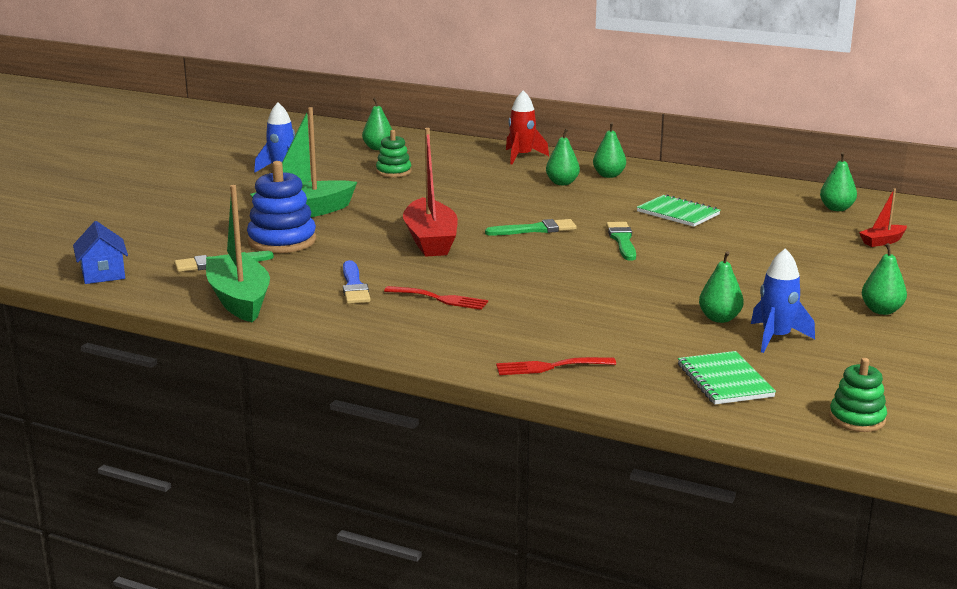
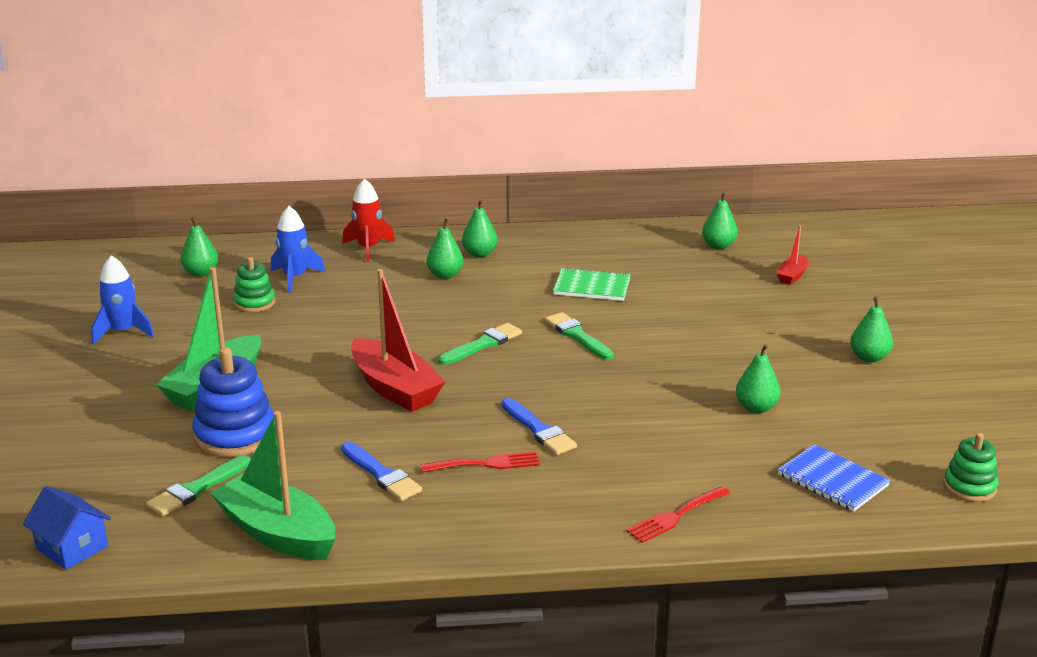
camera: 30 degrees left, 5 degrees up
green notebook [678,351,776,405] -> blue notebook [778,444,891,512]
blue rocket [751,248,815,353] -> blue rocket moved to [271,206,325,293]
none -> blue brush [502,398,577,455]

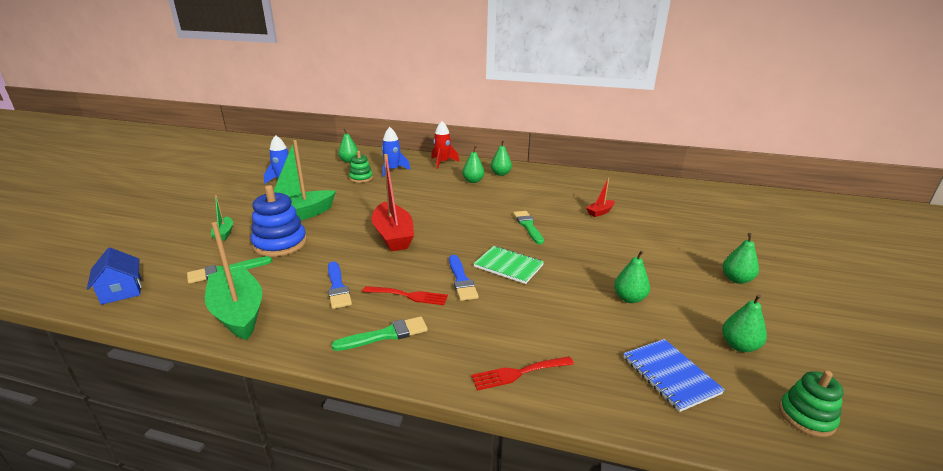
camera: 20 degrees right, 0 degrees up
green brush [438,323,522,365] -> green brush moved to [332,316,428,351]
green notebook [553,267,631,301] -> green notebook moved to [473,246,544,284]
green pear [702,192,738,249] -> green pear moved to [722,294,767,352]
red boat [776,225,808,285] -> red boat moved to [586,178,615,217]
none -> green boat [211,195,233,241]

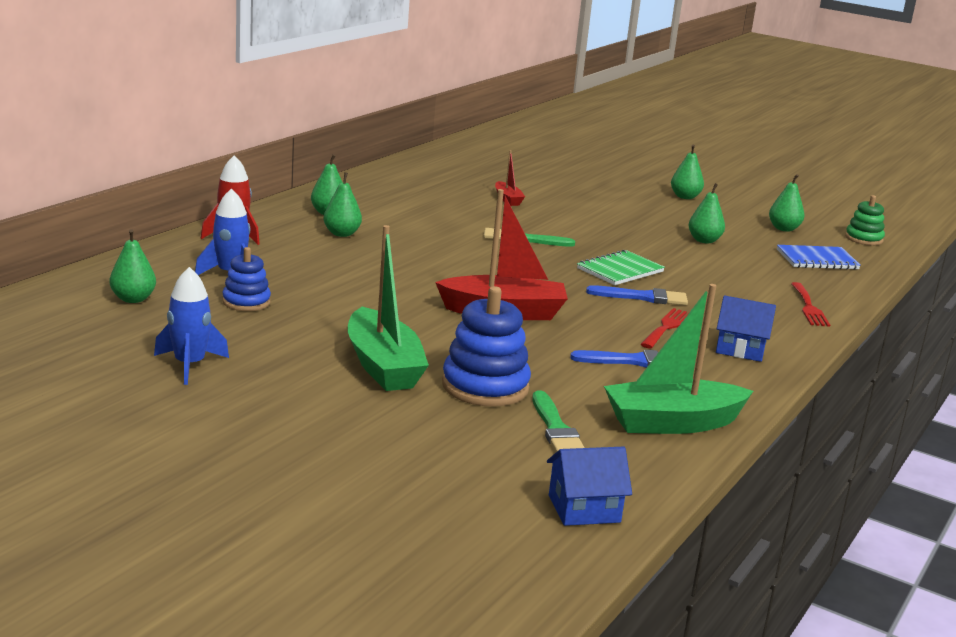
camera: 75 degrees left, 5 degrees down
green boat [211,195,233,241] -> none
green brush [332,316,428,351] -> blue house [716,295,776,362]
green stacking toy [349,151,373,183] -> blue stacking toy [222,247,271,311]

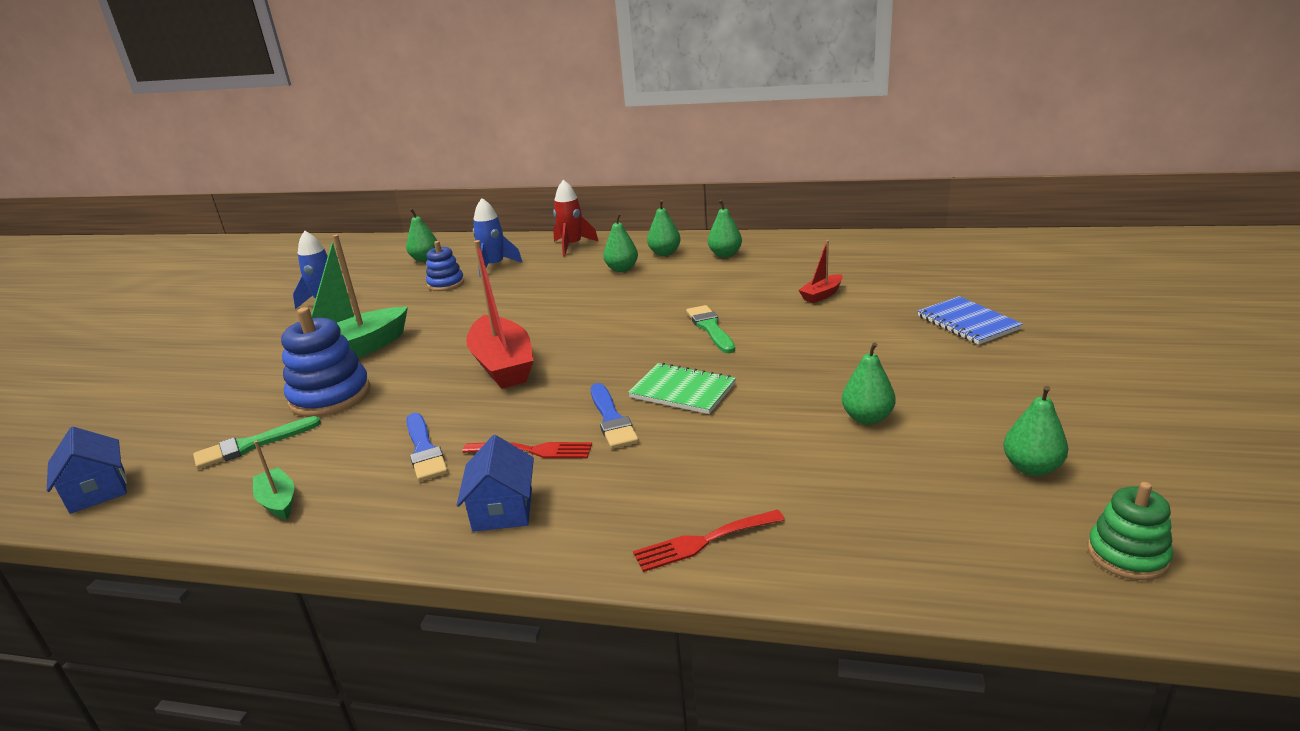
camera: 75 degrees right, 5 degrees up
green boat [604,284,753,434] -> green boat [253,440,294,520], size x0.49
green pear [671,144,704,199] -> green pear moved to [708,200,742,257]
blue notebook [777,245,861,270] -> blue notebook moved to [918,296,1023,345]

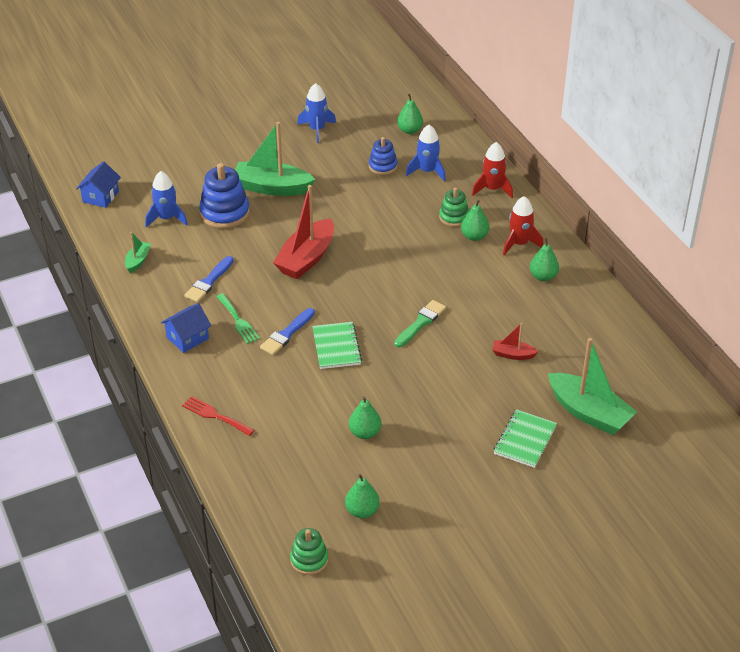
camera: 50 degrees right, 15 degrees up
green brush [193,416,321,469] -> blue rocket [145,171,188,227]
red fork [462,442,592,458] -> green fork [216,293,260,344]
green pear [647,200,681,256] -> red rocket [503,196,544,255]
blue notebook [918,296,1023,345] -> green notebook [494,409,557,468]
none -> green stacking toy [439,188,469,227]
none -> green boat [548,338,637,435]

